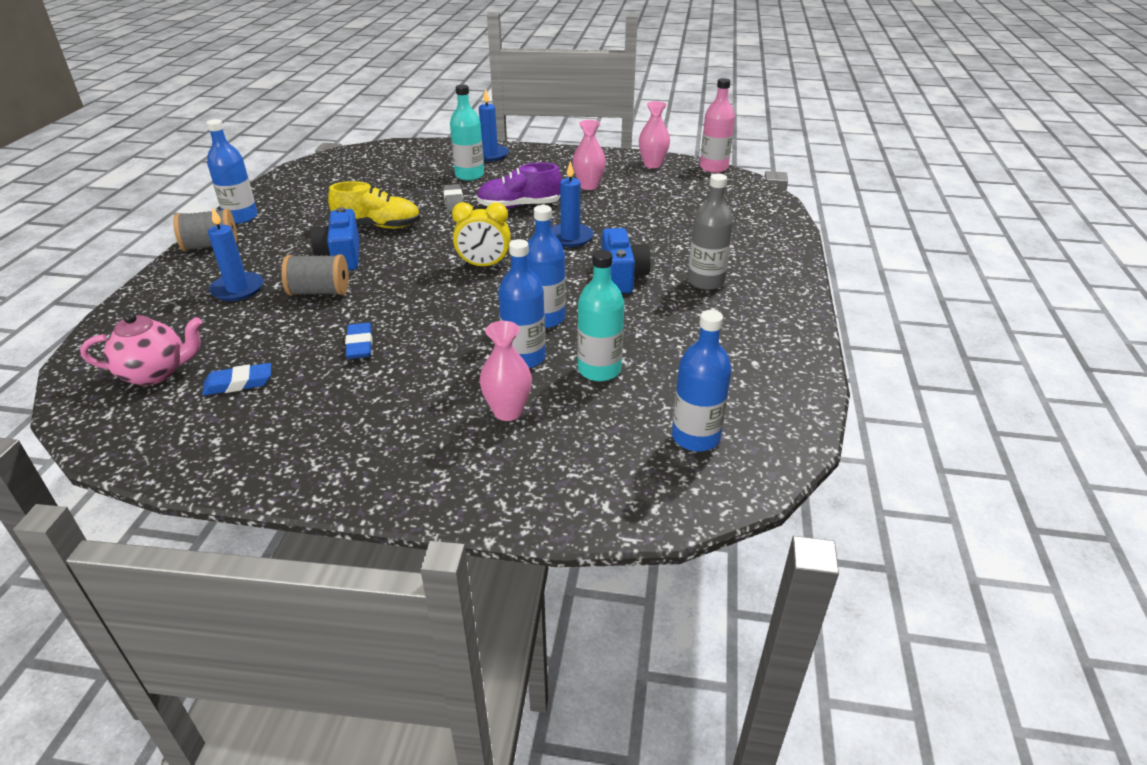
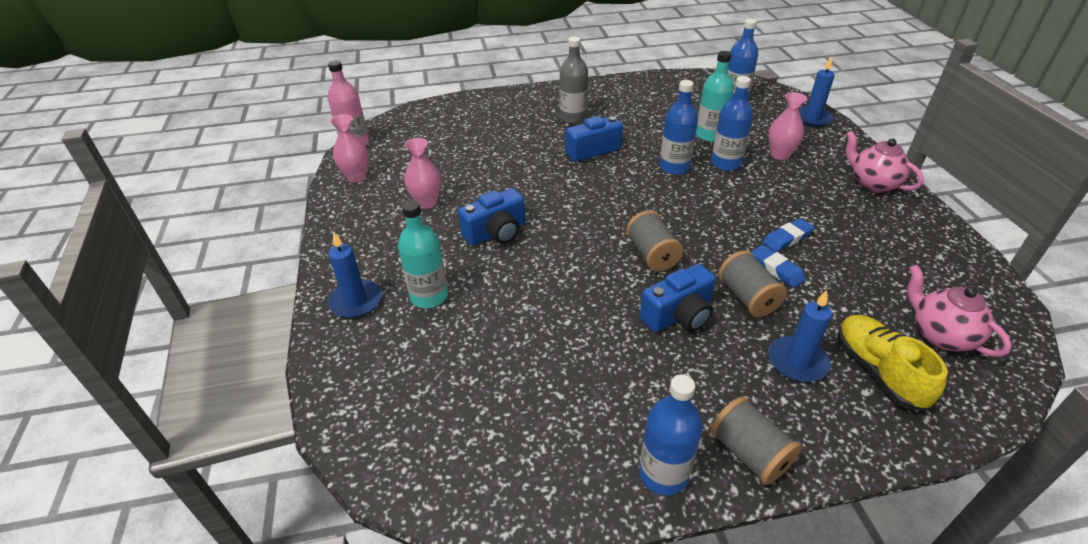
camera: 110 degrees left, 5 degrees up
blue eraser [202,363,271,396] -> blue eraser moved to [751,245,806,288]
yellow shoe [328,181,420,229] -> yellow shoe moved to [837,315,948,411]
grey eraser [443,184,464,212] -> none
yellow clock [452,202,511,266] -> none
purple shoe [476,163,562,209] -> blue camera [458,188,525,246]
blue candle [551,161,594,247] -> blue candle moved to [799,56,835,127]
none -> grey spool [626,211,683,272]
none -> pink teapot [846,130,924,193]

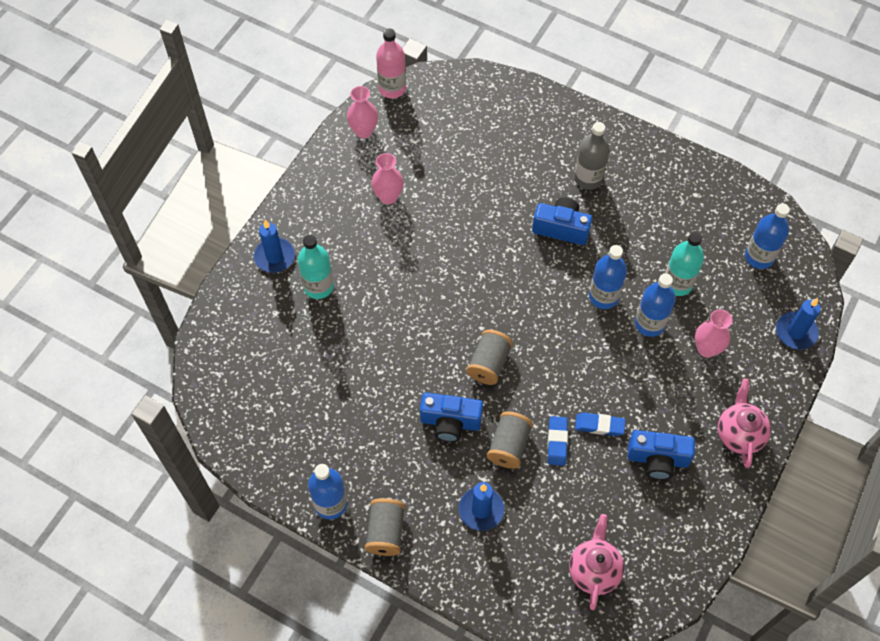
camera: 40 degrees right, 20 degrees up
blue camera [458,188,525,246] -> blue camera moved to [627,430,695,480]
yellow shoe [837,315,948,411] -> none

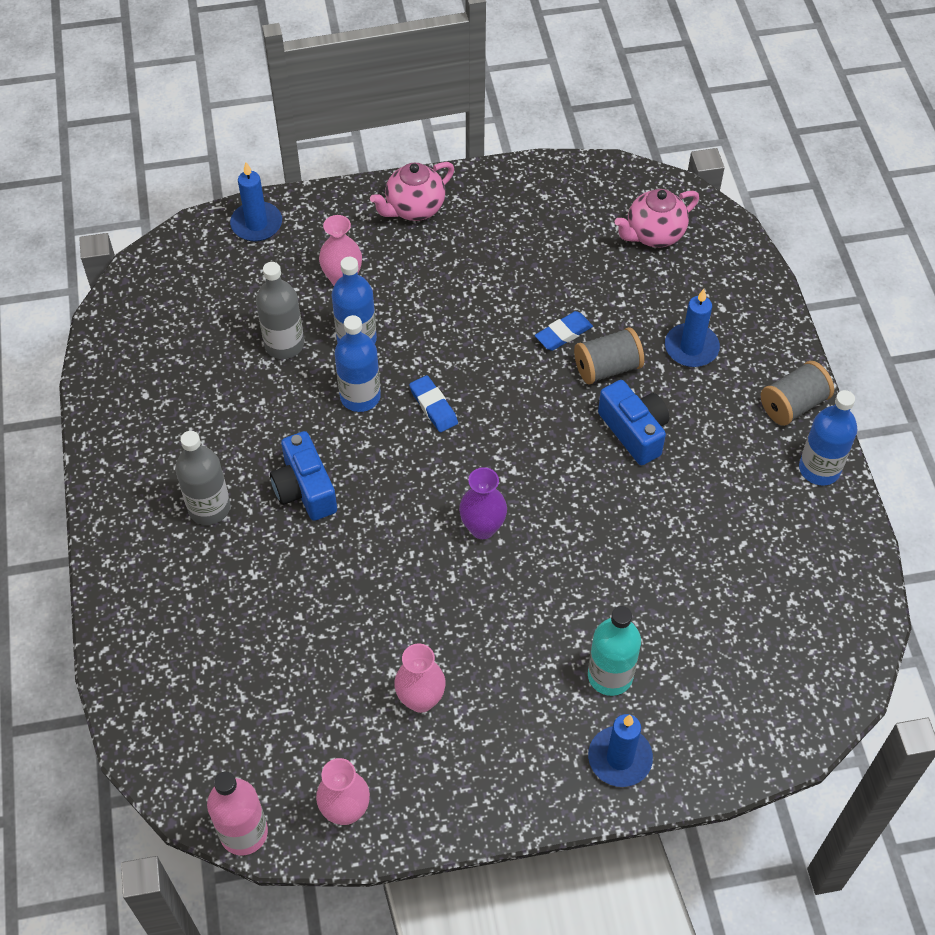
camera: 130 degrees left, 5 degrees down
grey spool [466,329,513,385] -> none
blue eraser [575,413,625,436] -> blue eraser moved to [409,375,458,432]
blue camera [627,430,695,480] -> none
turquoise bottle [665,231,704,296] -> grey bottle [256,262,304,359]
blue bottle [745,203,790,269] -> none
none -> purple vase [459,467,507,539]

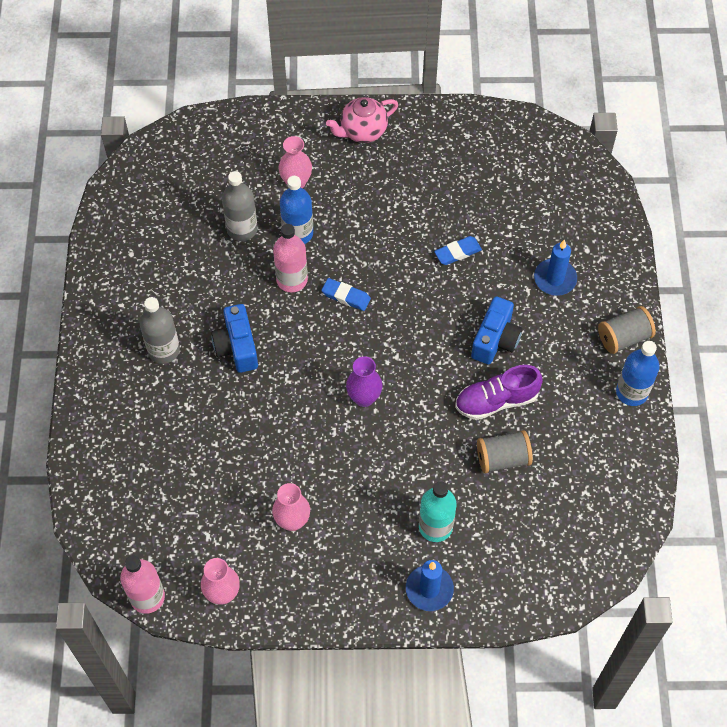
camera: 10 degrees right, 5 degrees up
blue candle [230,162,282,242] -> none
blue bottle [335,315,381,412] -> pink bottle [273,224,308,292]
blue eraser [409,375,458,432] -> blue eraser turned 45 degrees counterclockwise [321,278,371,311]
grey spool [574,327,644,385] -> grey spool moved to [477,430,533,474]
blue camera [598,380,669,465] -> blue camera turned 45 degrees clockwise [471,296,522,365]
pink teapot [615,189,699,247] -> none
none -> purple shoe [455,365,543,420]

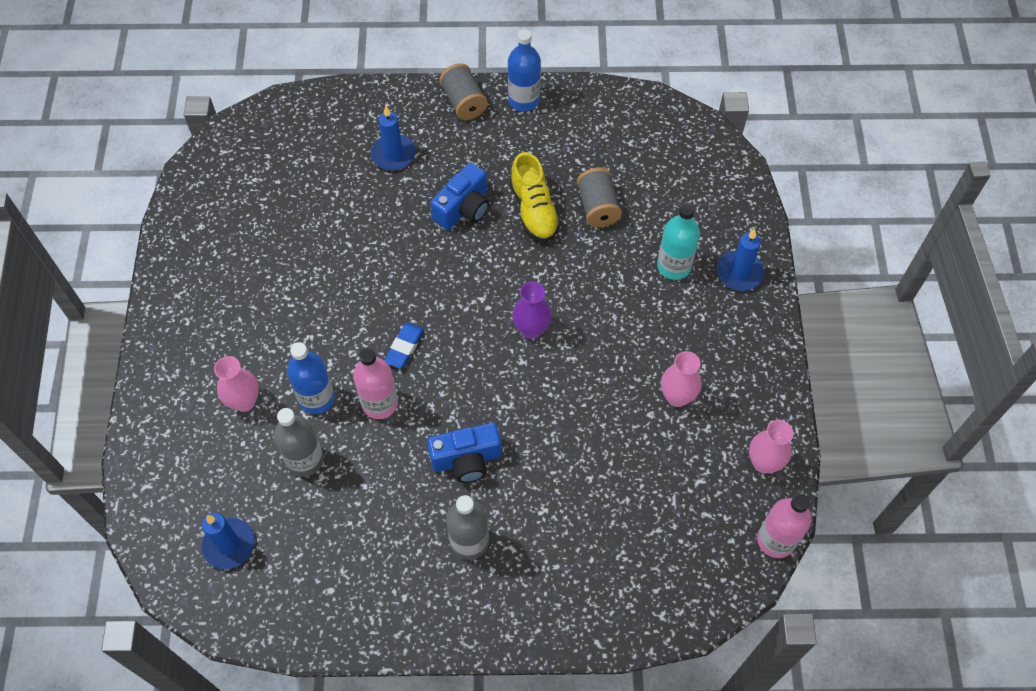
camera: 90 degrees left, 0 degrees up
pink teapot [326,97,398,143] -> none
blue eraser [434,236,482,265] -> none
purple shoe [455,365,543,420] -> yellow shoe [510,152,561,242]
blue camera [471,296,522,365] -> blue camera turned 105 degrees clockwise [430,163,489,230]
none -> blue candle [201,513,255,569]

